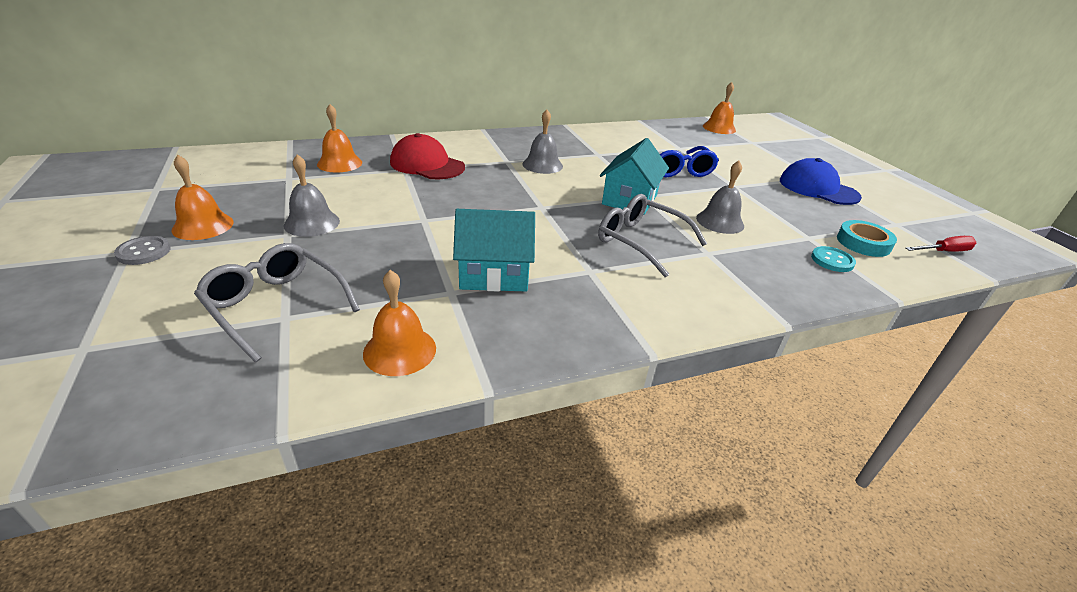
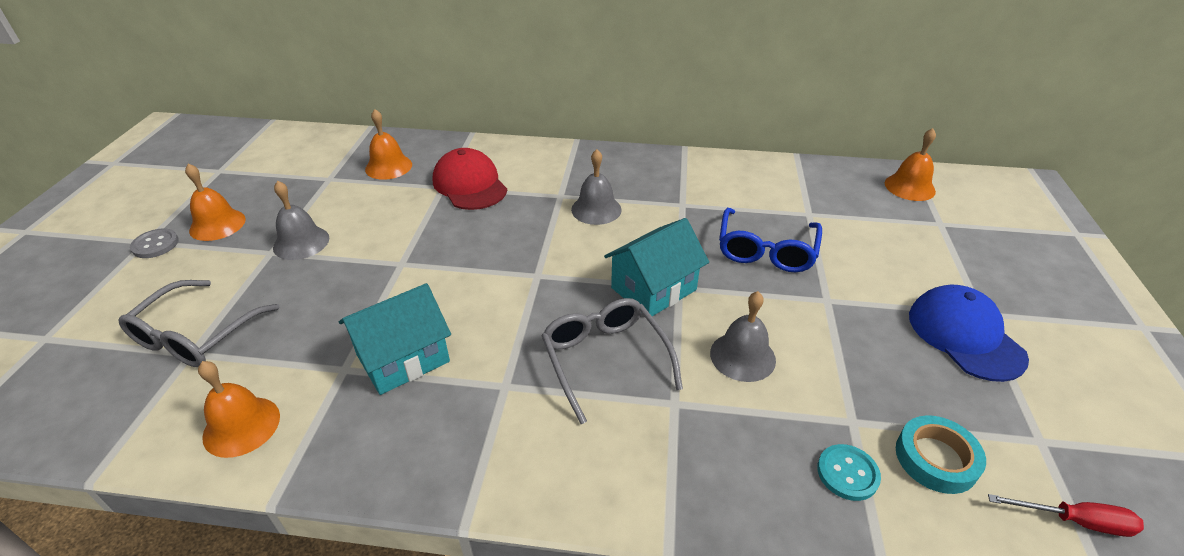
camera: 30 degrees right, 5 degrees up
grey glasses [194,243,360,363] -> grey glasses turned 135 degrees counterclockwise [119,280,280,367]
turquoise house [453,209,535,291] -> turquoise house turned 60 degrees counterclockwise [339,283,451,395]

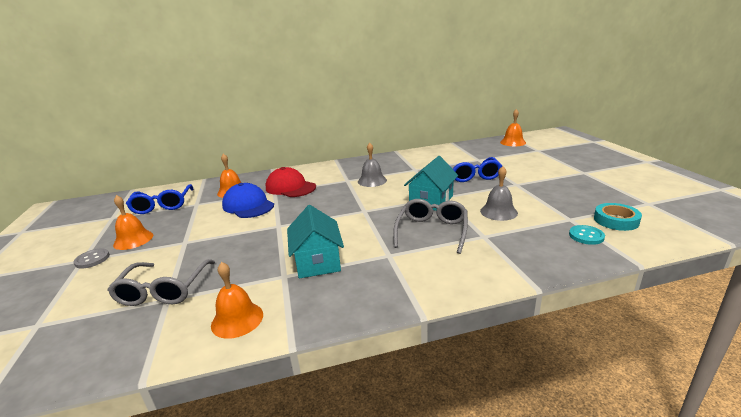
camera: 20 degrees left, 15 degrees down
grey bell [273,181,329,260] -> none
turquoise house [339,283,451,395] -> turquoise house turned 45 degrees counterclockwise [287,205,344,279]
grey glasses [541,298,683,424] -> grey glasses turned 60 degrees clockwise [393,199,468,254]
blue cap [909,285,1029,382] -> blue cap moved to [222,183,274,218]
red screwdriver [988,494,1144,537] -> none
none -> blue glasses [126,184,194,214]

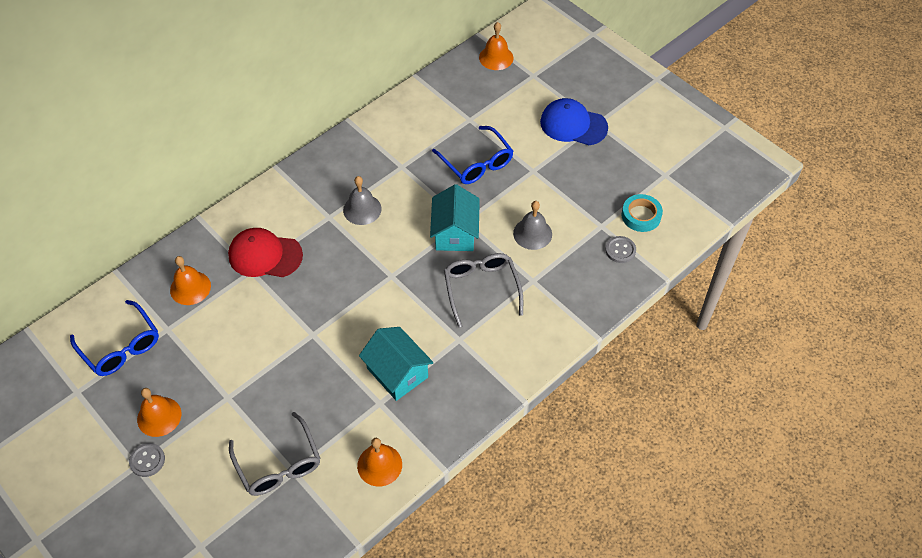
camera: 30 degrees left, 30 degrees up
blue cap [222,183,274,218] -> blue cap moved to [540,98,608,145]
turquoise button [569,225,605,245] -> grey button [605,236,636,263]

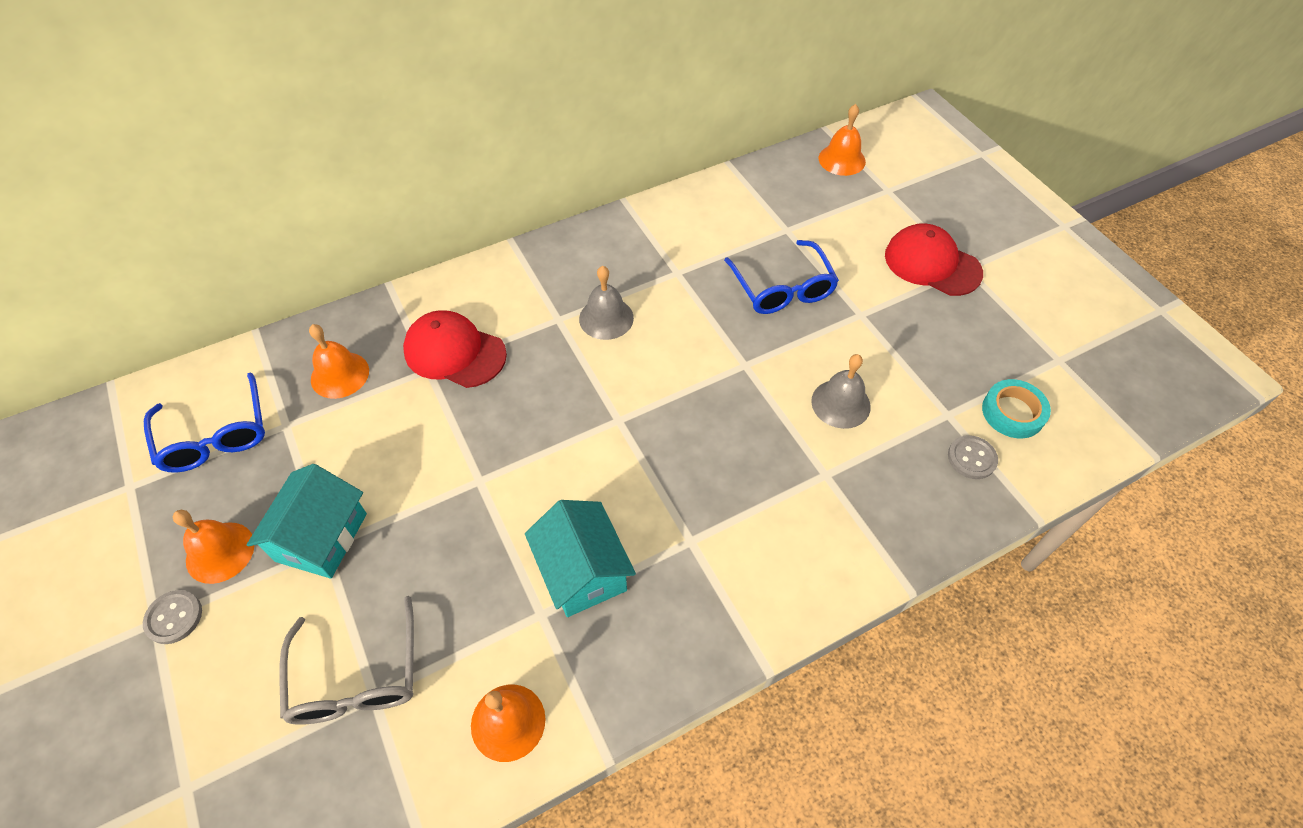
camera: 15 degrees right, 0 degrees up
turquoise house [430,184,480,251] -> turquoise house moved to [247,464,367,579]
grey glasses [444,253,523,328] -> none
blue cap [540,98,608,145] -> red cap [885,223,983,296]

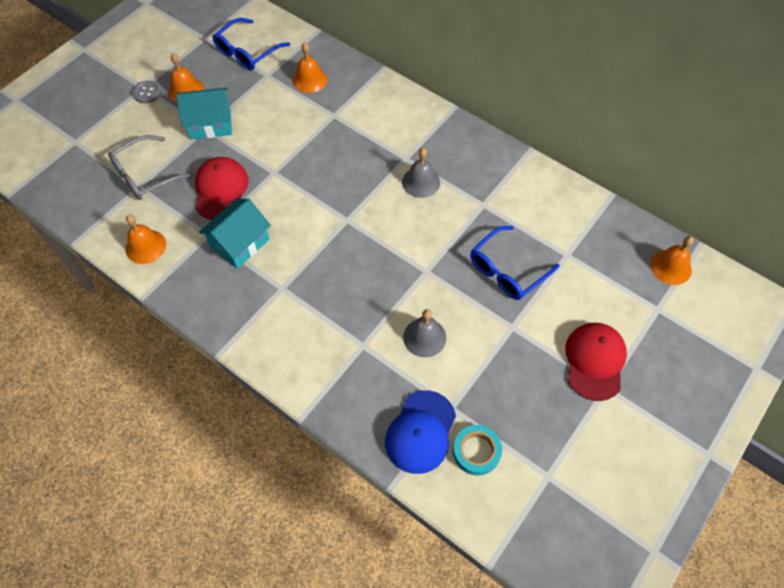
camera: 65 degrees right, 5 degrees up
red cap [403,310,507,388] -> red cap moved to [195,157,249,220]
grey button [948,435,998,479] -> blue cap [385,390,456,474]

